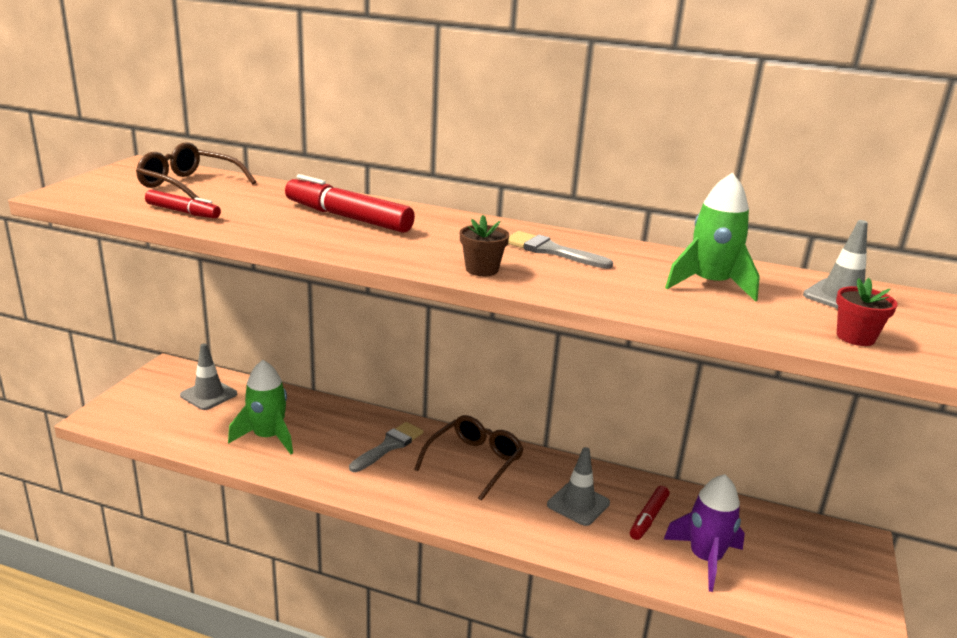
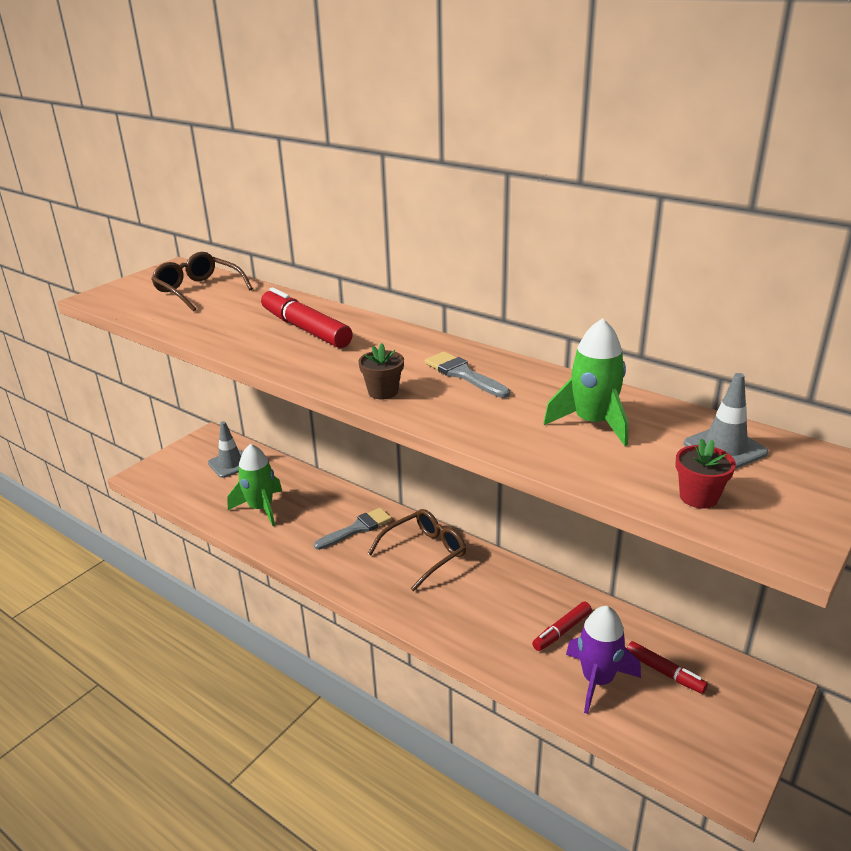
camera: 20 degrees right, 5 degrees up
red marker [145,190,221,218] -> red marker moved to [627,641,708,694]
grey traffic cone [547,447,610,526] -> none

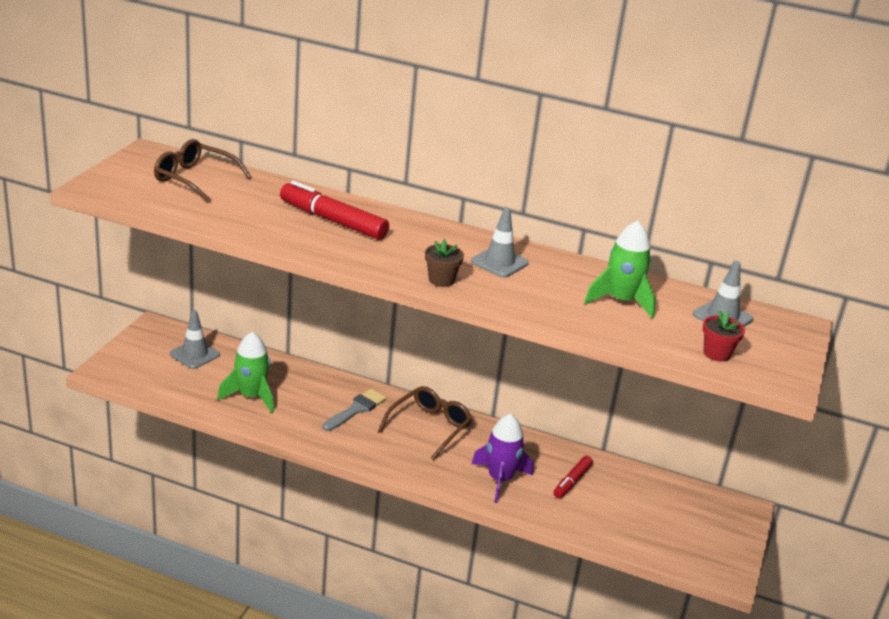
camera: 20 degrees left, 0 degrees up
grey brush [425,352,510,398] -> grey traffic cone [471,207,529,278]
purple rocket [566,606,641,714] -> purple rocket moved to [472,414,533,503]
red marker [627,641,708,694] -> none

